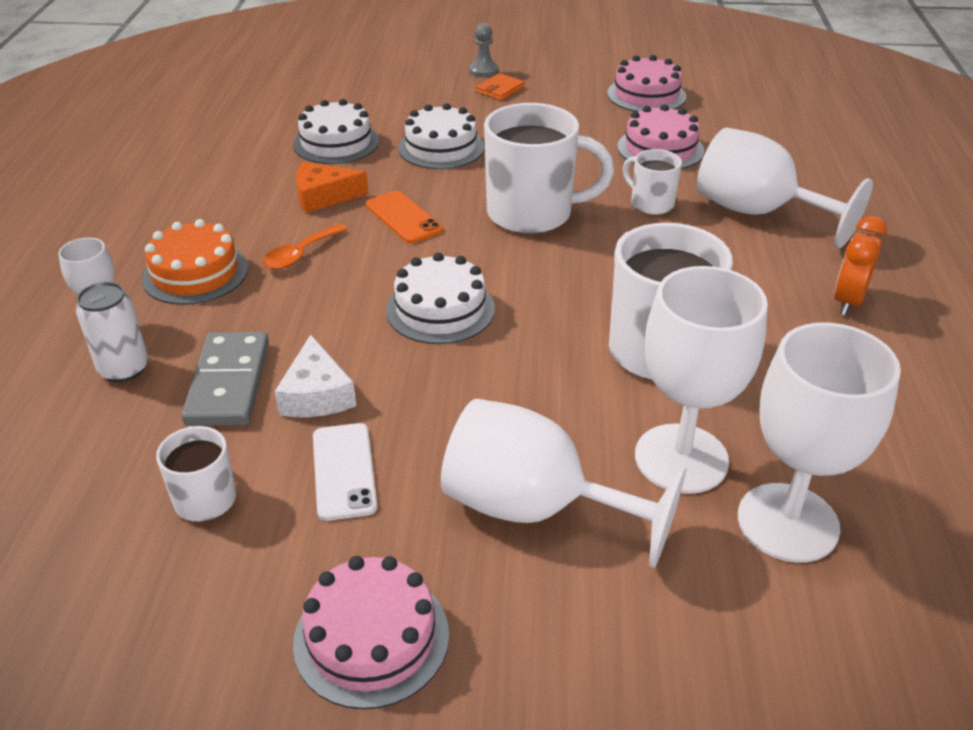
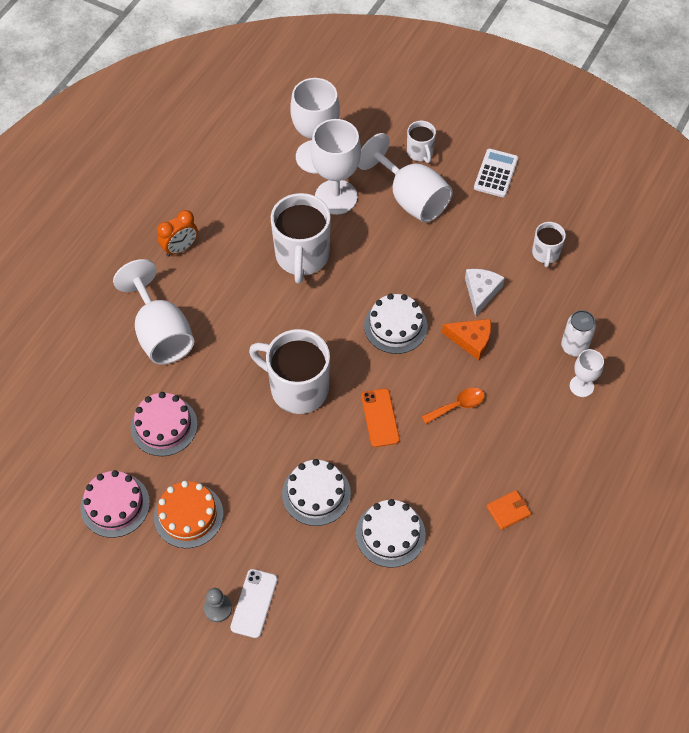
camera: 155 degrees left, 20 degrees up
orange cake [142,219,248,305] -> orange cake moved to [154,481,223,548]
grey domino [182,332,269,426] -> none
pink cake [293,556,449,709] -> white calculator [474,149,518,197]
orange cheese [296,162,369,213] -> orange cheese moved to [442,319,491,360]
white phone [313,423,378,521] -> white phone moved to [230,569,278,638]
orange wallet [476,73,525,100] -> orange wallet moved to [487,490,531,530]
white mug [623,149,682,215] -> white mug moved to [407,121,436,163]

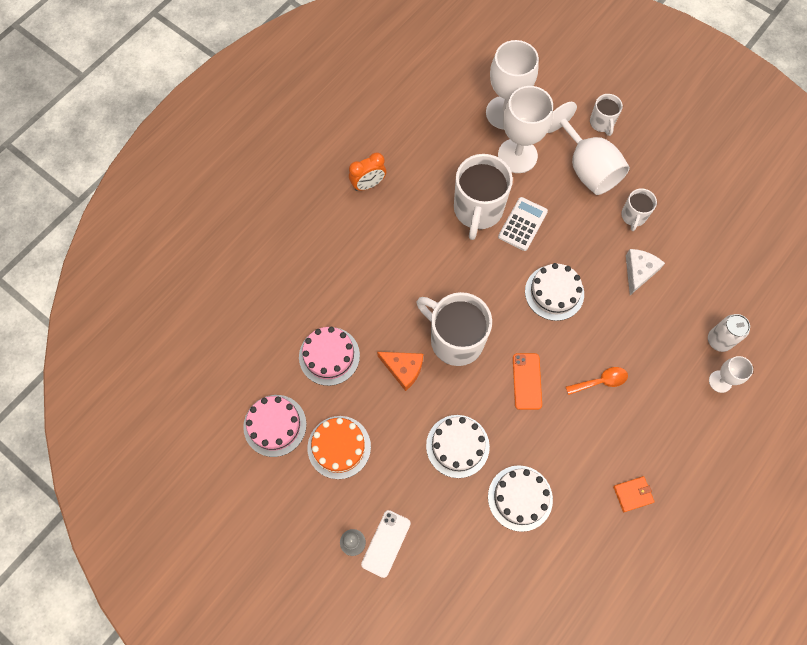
camera: 10 degrees right, 10 degrees up
white goblet [113,259,194,365] -> none
orange cheese [442,319,491,360] -> orange cheese moved to [377,352,423,391]
white calculator [474,149,518,197] -> white calculator moved to [498,197,548,251]
white mug [532,222,566,267] -> white mug moved to [621,188,657,231]

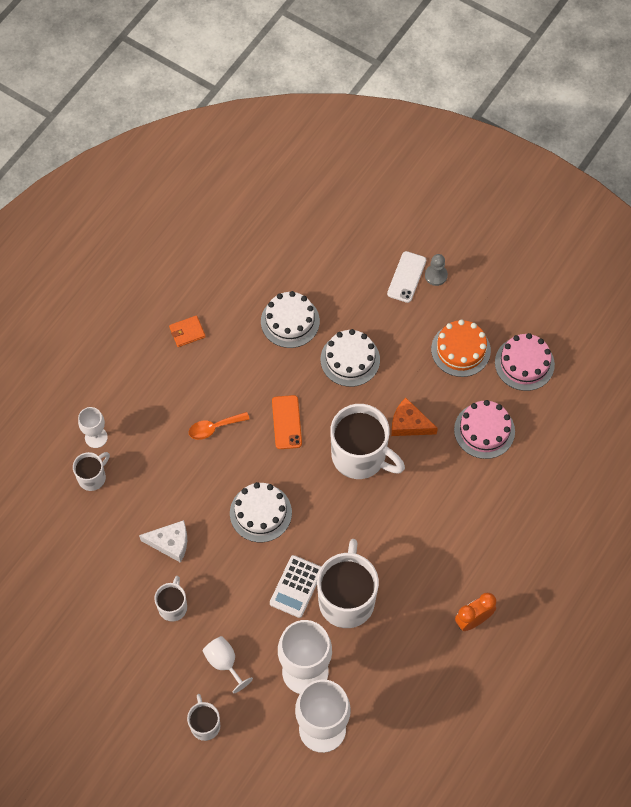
camera: 175 degrees right, 5 degrees down
white goblet [547,102,630,195] -> white goblet [203,636,253,693], size x0.52
white cheese [626,249,665,295] -> white cheese turned 105 degrees counterclockwise [139,520,187,563]
white can [708,314,750,352] -> white mug [73,452,110,491]

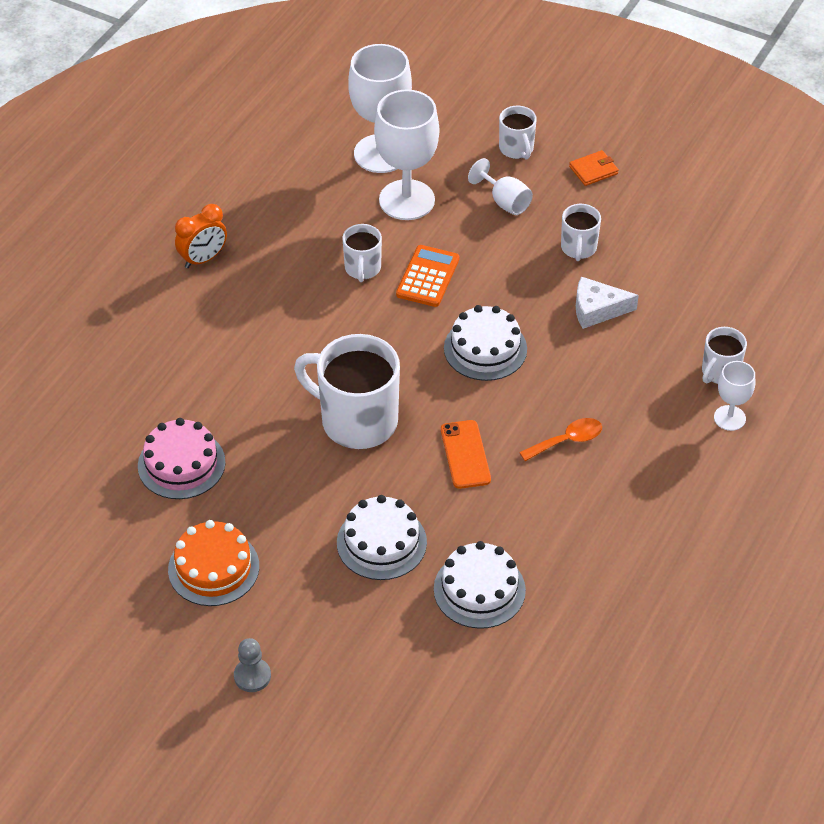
camera: 175 degrees right, 15 degrees down
orange wallet [169,315,206,347] -> orange wallet moved to [569,150,619,186]
white calculator [270,555,321,618] -> orange calculator [396,245,459,307]
white mug [317,539,379,628] -> white mug [342,224,382,282], size x0.52
white phone [387,251,426,303] -> none
orange cheese [391,398,438,436] -> none
pink cake [495,333,555,391] -> none

